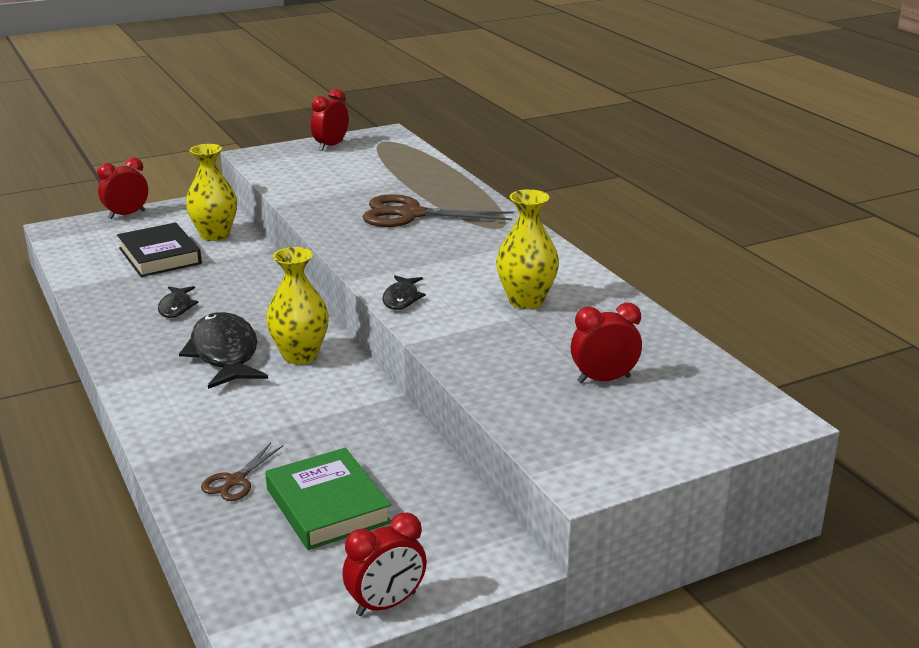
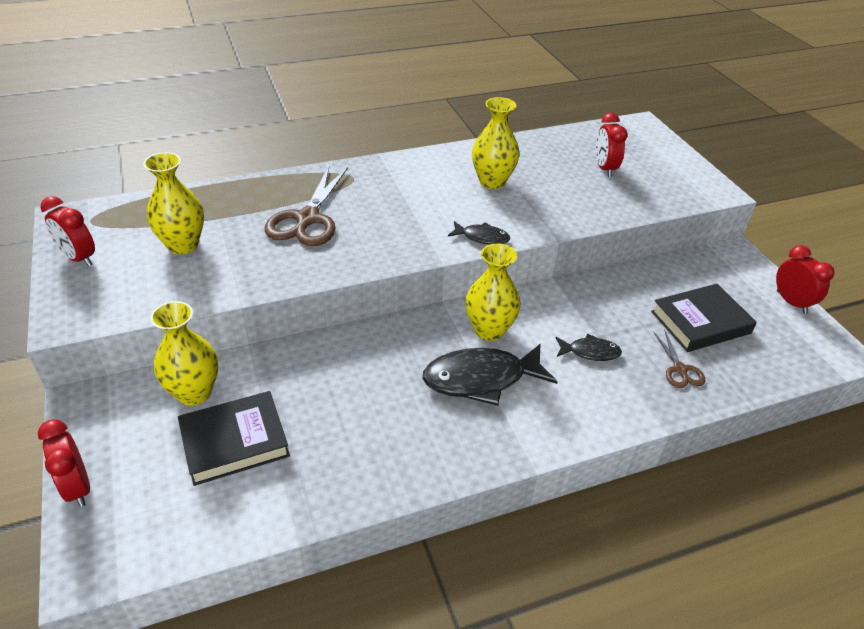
camera: 85 degrees left, 15 degrees up
black fish [158,286,198,318] -> black fish moved to [556,334,622,361]
brown scissors [201,443,283,501] -> brown scissors turned 45 degrees clockwise [654,330,705,388]
green book [265,448,391,550] -> black book [651,284,757,352]
none -> yellow vase [143,152,204,254]

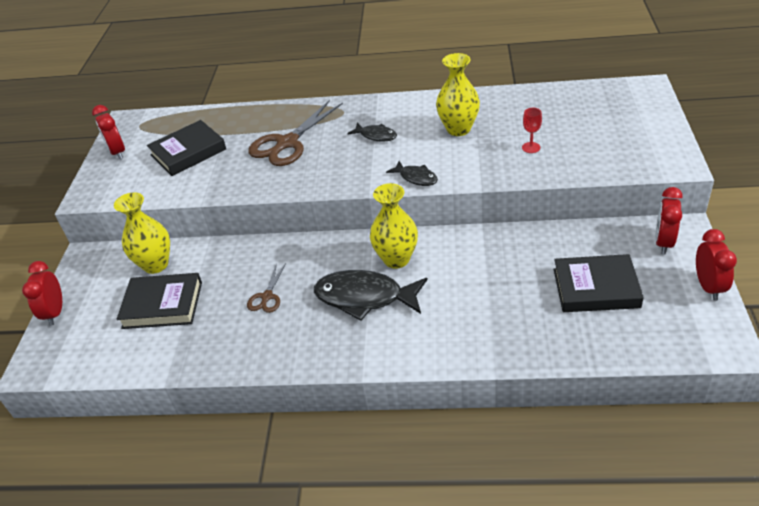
camera: 30 degrees right, 0 degrees up
yellow vase [143,152,204,254] -> black book [147,120,226,176]
black fish [556,334,622,361] -> black fish moved to [347,123,397,142]
red clock [596,113,628,177] -> red clock moved to [655,187,683,254]
brown scissors [654,330,705,388] -> brown scissors moved to [247,263,286,313]
none -> red goblet [522,108,542,153]

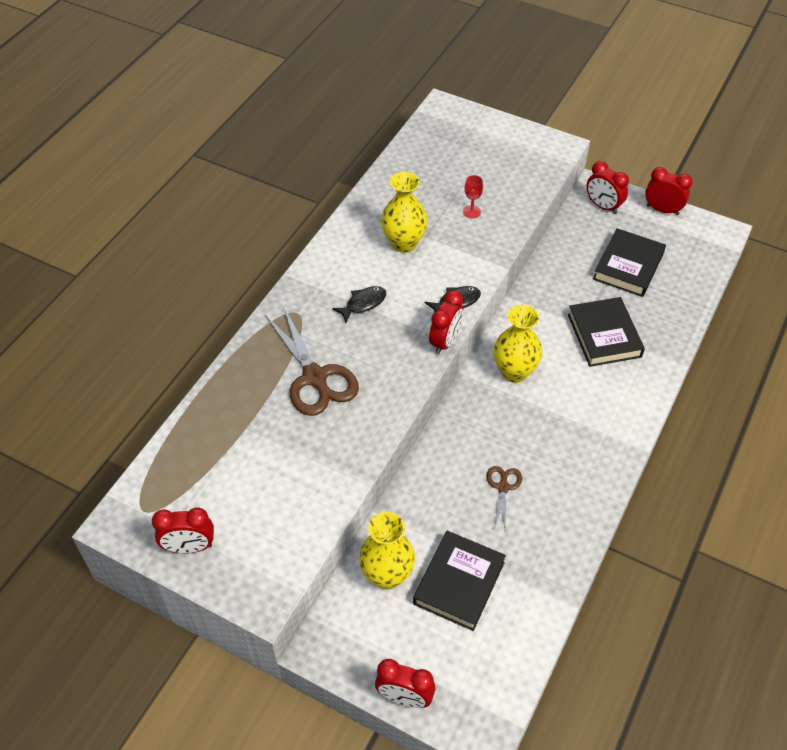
camera: 70 degrees left, 10 degrees up
black book [147,120,226,176] -> black book moved to [568,297,645,367]
brown scissors [247,263,286,313] -> brown scissors turned 120 degrees counterclockwise [486,466,522,528]
black fish [314,270,427,321] -> none
none -> red clock [429,290,463,355]

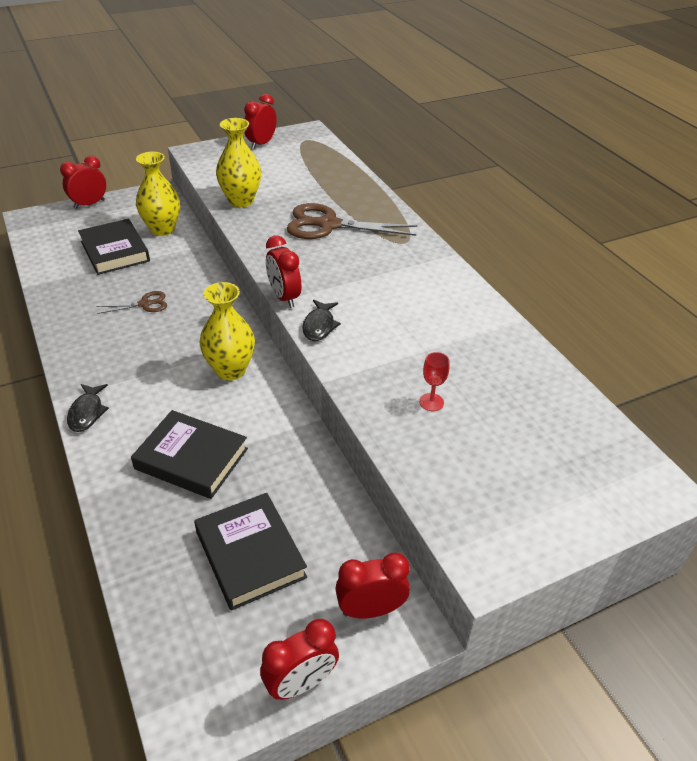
camera: 125 degrees right, 10 degrees down
black fish [332,286,386,323] -> black fish moved to [67,384,109,432]
yellow vase [381,171,428,253] -> yellow vase moved to [216,118,261,207]
brown scissors [486,466,522,528] -> brown scissors turned 60 degrees counterclockwise [96,291,167,314]

